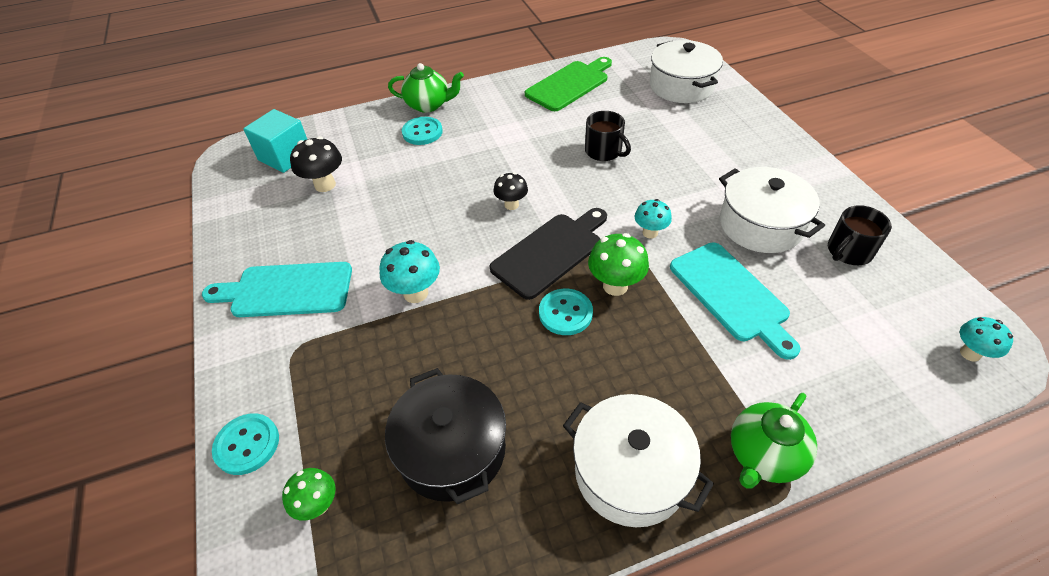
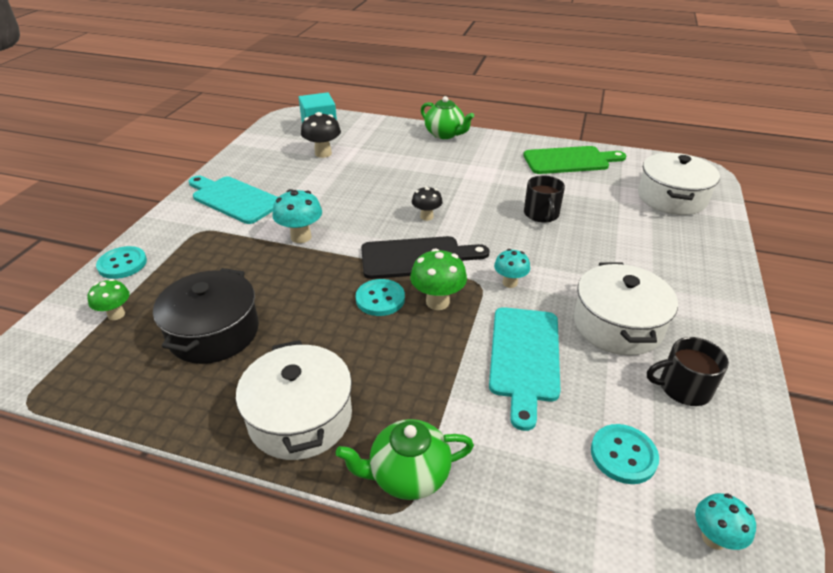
camera: 35 degrees right, 10 degrees down
turquoise button [402,117,443,145] -> turquoise button moved to [591,424,659,484]

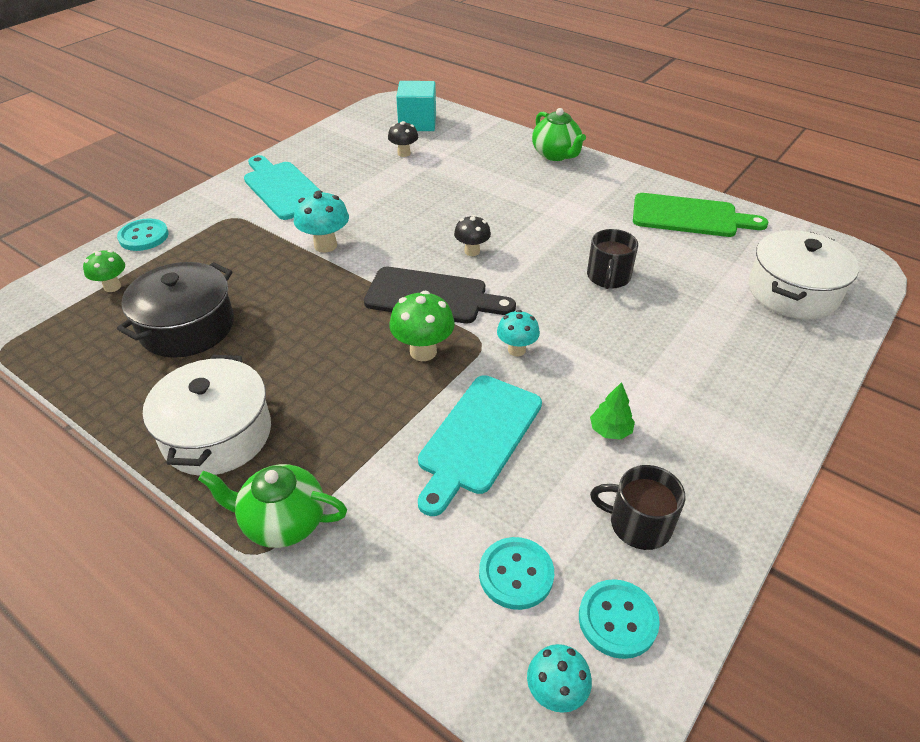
camera: 20 degrees right, 5 degrees up
black mushroom [301,112,341,158] -> black mushroom [388,121,418,157], size x0.67
turquoise button [355,279,405,316] -> turquoise button moved to [579,579,660,659]
white pot [574,262,678,356] -> green tree [590,382,635,440]

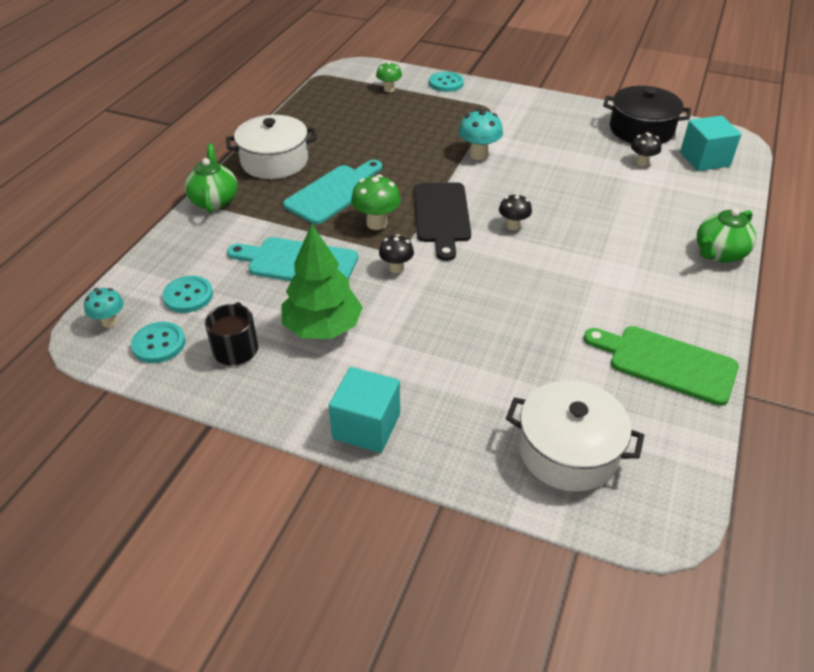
camera: 75 degrees right, 0 degrees up
black pot [117,262,234,358] -> black pot moved to [603,86,691,144]
turquoise cutting board [244,155,321,220] -> turquoise cutting board moved to [283,160,382,224]
turquoise mushroom [497,310,540,356] -> black mushroom [379,234,414,273]
black mug [587,229,638,289] -> none
green tree [590,382,635,440] -> green tree [281,224,363,339], size x2.29
green cutting board [633,193,768,237] -> green cutting board turned 120 degrees clockwise [584,326,739,406]
none -> turquoise cube [328,367,400,453]

